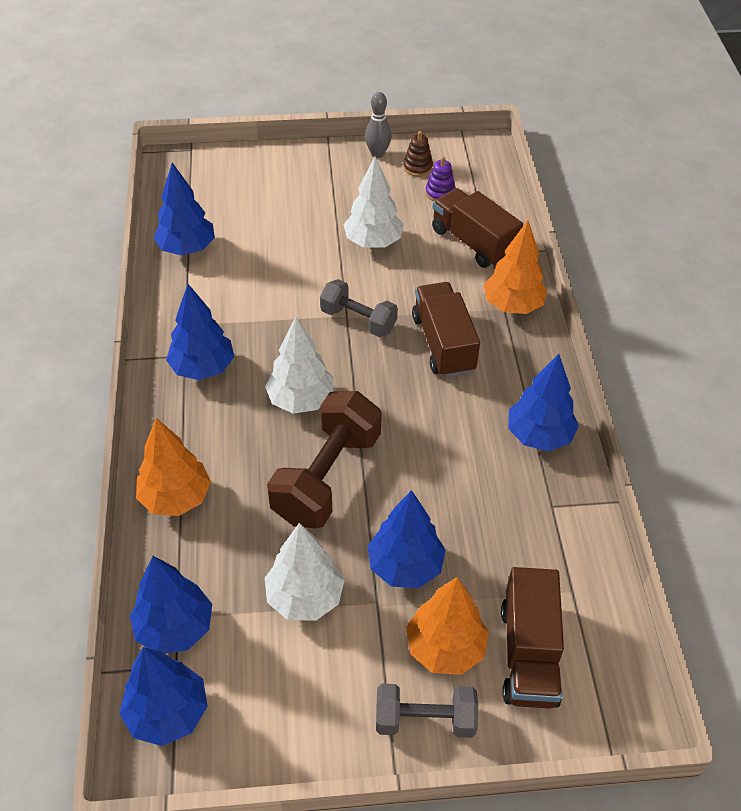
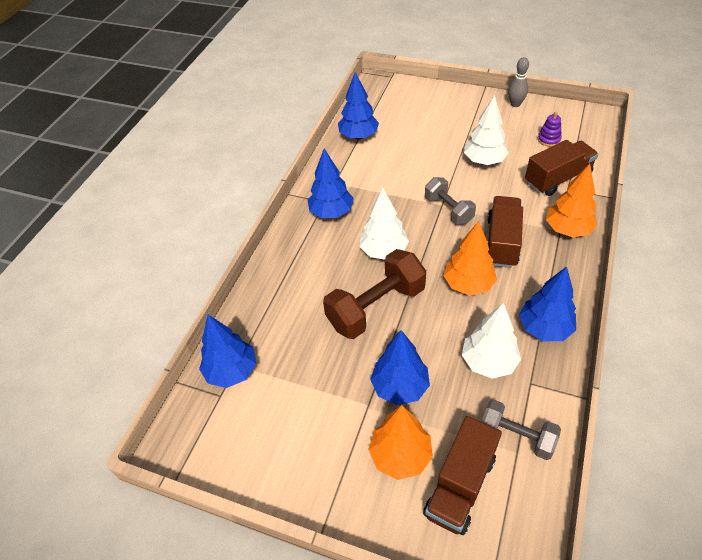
camera: 30 degrees right, 0 degrees up
blue tree [119,647,208,746] -> none
orange tree [136,418,211,516] -> orange tree moved to [443,221,497,295]
white tree [265,523,345,621] -> white tree moved to [462,303,521,379]
grey dumbbell [376,684,478,738] -> grey dumbbell moved to [481,399,561,460]
brown stacking toy [403,131,433,177] -> none
brown truck [432,188,523,268] -> brown truck turned 75 degrees clockwise [525,140,599,196]

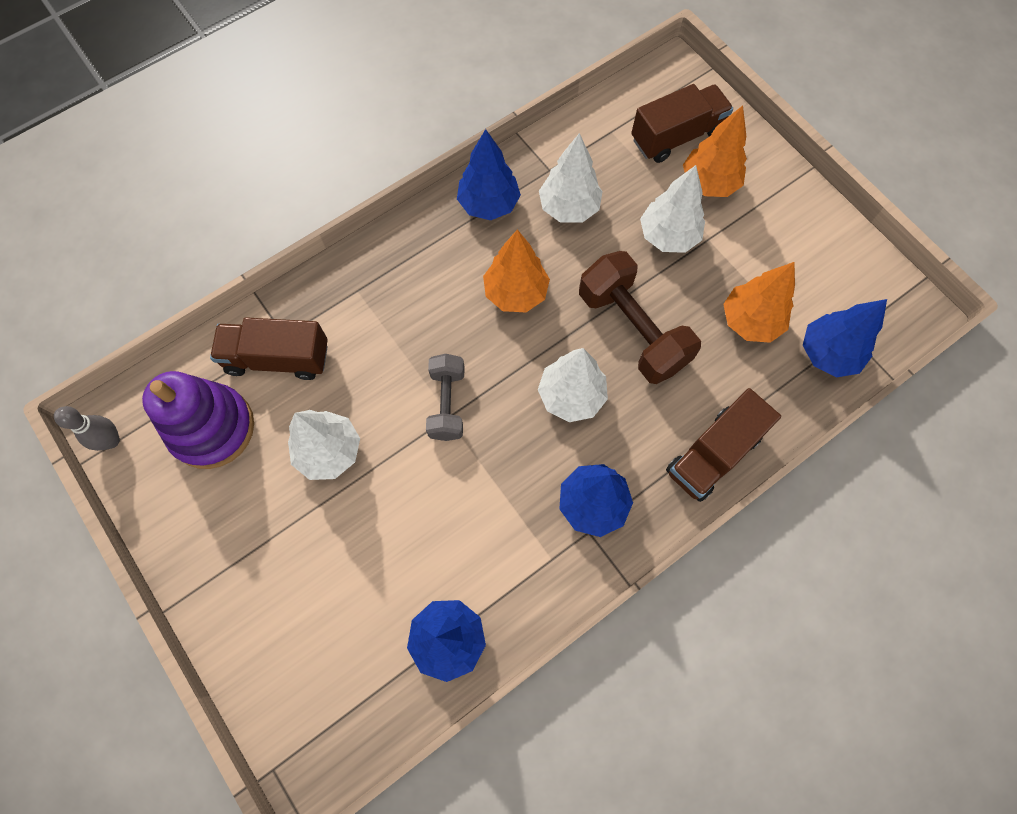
camera: 150 degrees left, 20 degrees up
brown dumbbell [323,249,426,339] -> brown dumbbell turned 60 degrees clockwise [579,251,701,384]
blue tree [370,330,430,405] -> white tree [640,165,705,253]
grey dumbbell [481,399,561,460] -> none
brown truck [487,196,523,268] -> brown truck moved to [666,388,781,502]
grey bowling pin [508,57,529,107] -> grey bowling pin moved to [54,406,120,451]
purple stacking toy [538,112,562,147] -> purple stacking toy [142,371,254,469], size x2.31
orange tree [546,164,598,237] -> orange tree moved to [723,262,795,343]

